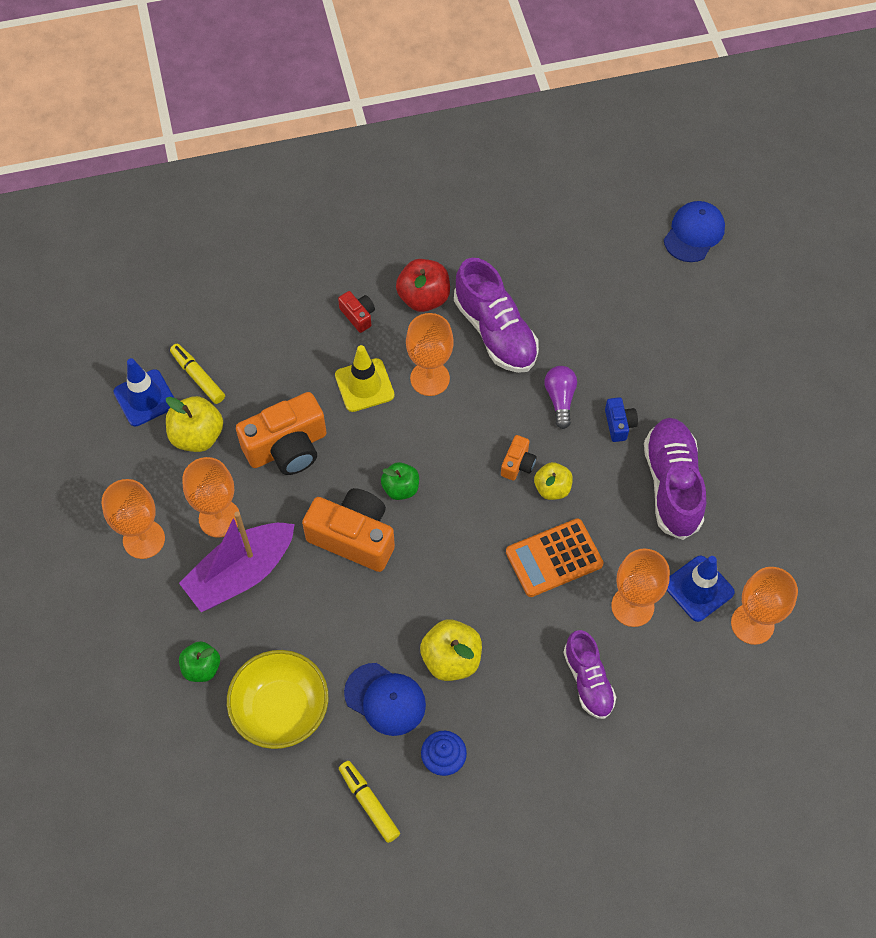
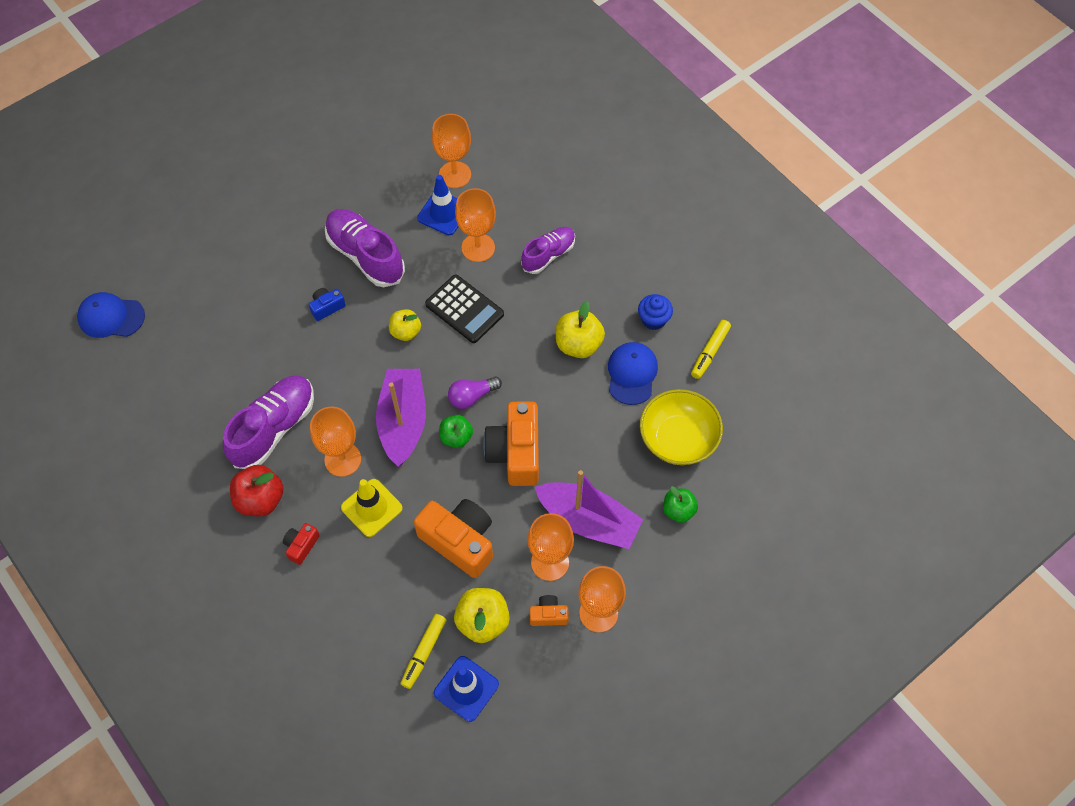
camera: 115 degrees left, 0 degrees up
orange camera [501,435,537,481] -> orange camera moved to [530,595,569,626]
orange calculator [506,518,604,597] -> black calculator [425,274,504,343]
purple light bulb [545,366,577,429] -> purple light bulb moved to [448,377,502,409]
purple shoe [644,418,706,540] -> purple shoe turned 75 degrees clockwise [325,209,405,287]
none -> purple boat [376,369,426,467]

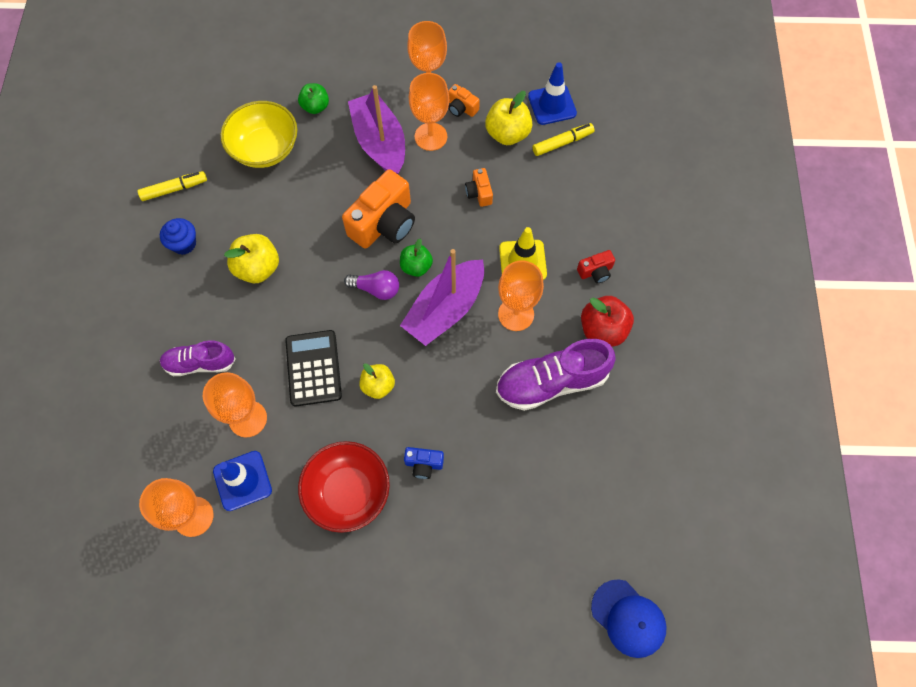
camera: 140 degrees left, 5 degrees up
purple shoe [325,209,405,287] -> red bowl [298,441,390,533]
orange camera [414,499,493,578] -> orange camera [465,168,493,207], size x0.48
blue cap [608,342,658,405] -> none

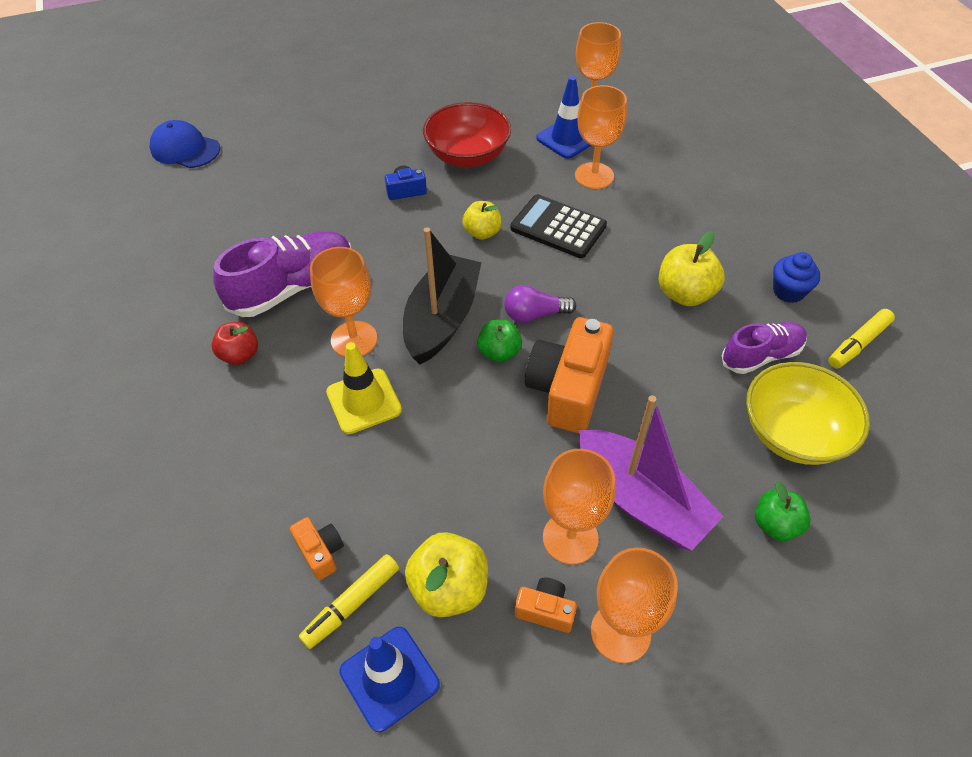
camera: 160 degrees right, 15 degrees down
purple shoe [160,340,236,376] -> purple shoe moved to [722,322,807,374]
black calculator [285,330,342,407] -> black calculator turned 150 degrees clockwise [510,194,607,258]
purple boat [400,249,484,346] -> black boat [403,227,482,365]
orange camera [465,168,493,207] -> orange camera moved to [290,517,344,580]
red camera [577,250,615,283] -> none
red apple [581,296,634,347] -> red apple [212,322,258,365], size x0.66

